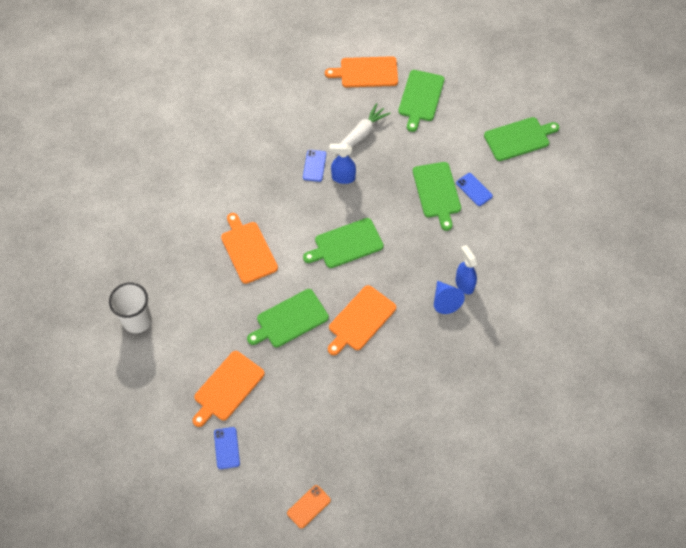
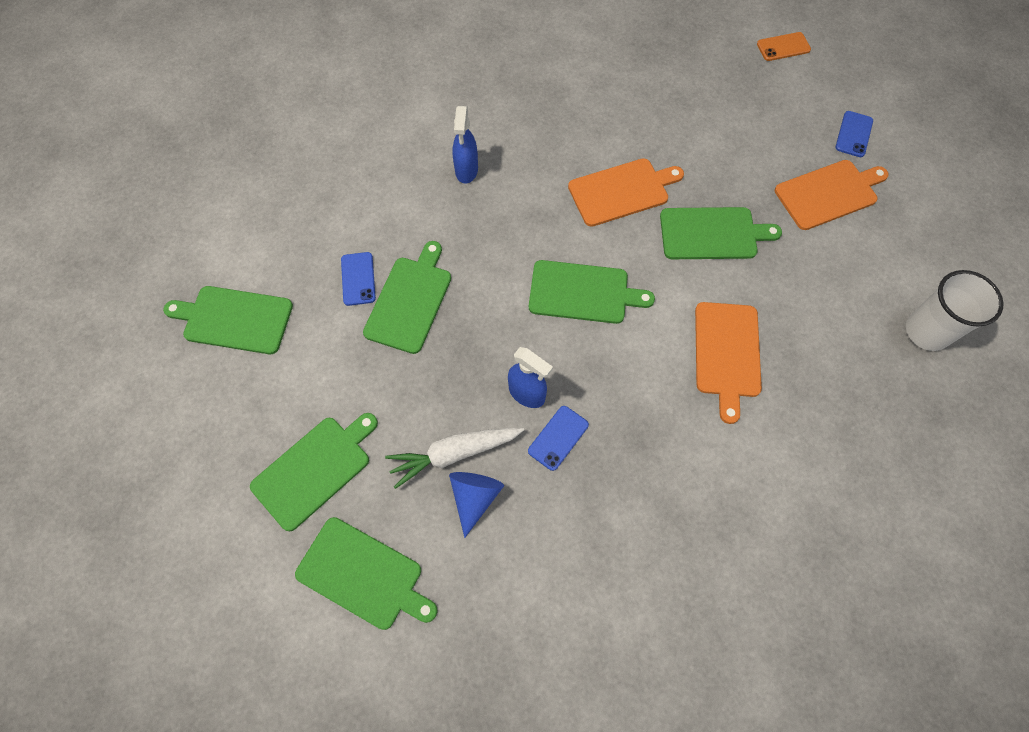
camera: 150 degrees left, 5 degrees up
orange cutting board [325,56,398,87] -> green cutting board [295,517,438,630]
blue cone [434,281,465,314] -> blue cone moved to [449,472,504,538]

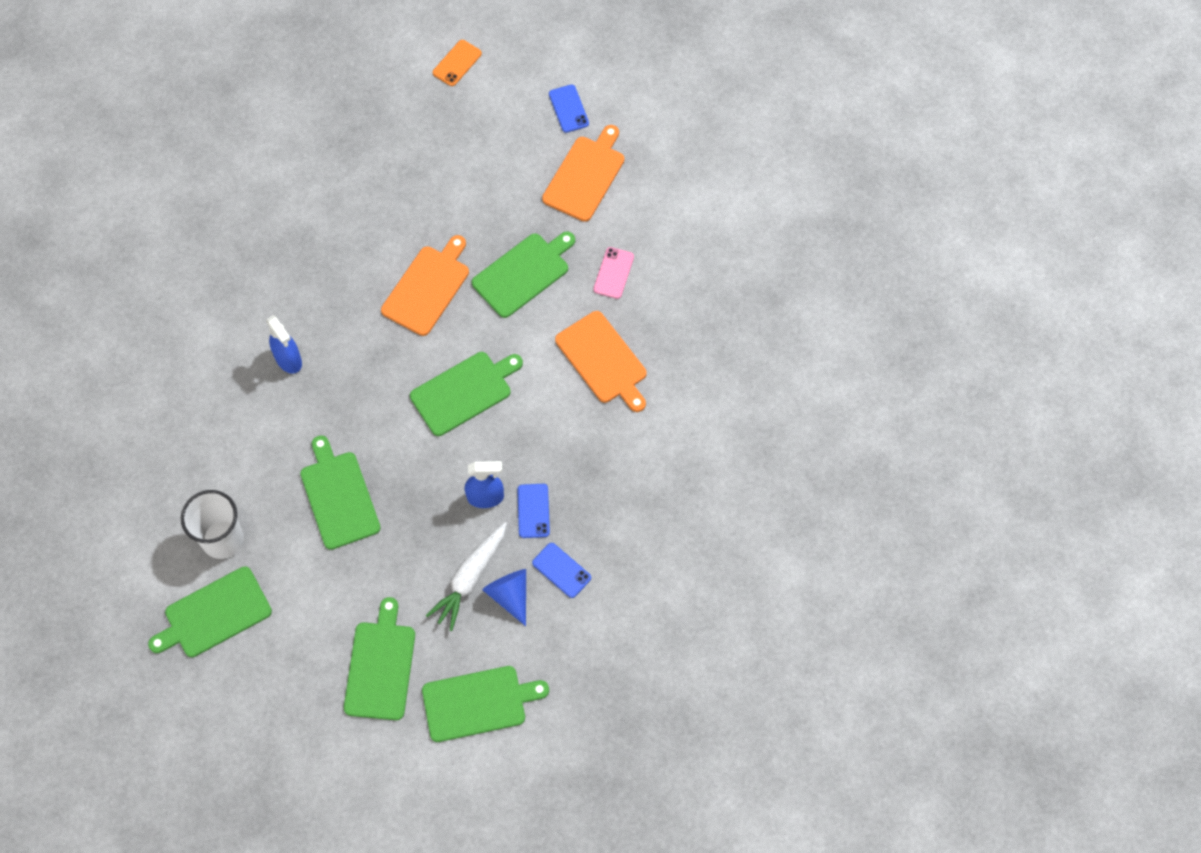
camera: 40 degrees left, 0 degrees up
blue phone [341,252,376,306] -> blue phone moved to [532,543,591,598]
white cup [906,270,1004,351] -> white cup moved to [181,490,244,559]
none -> pink phone [593,247,634,299]

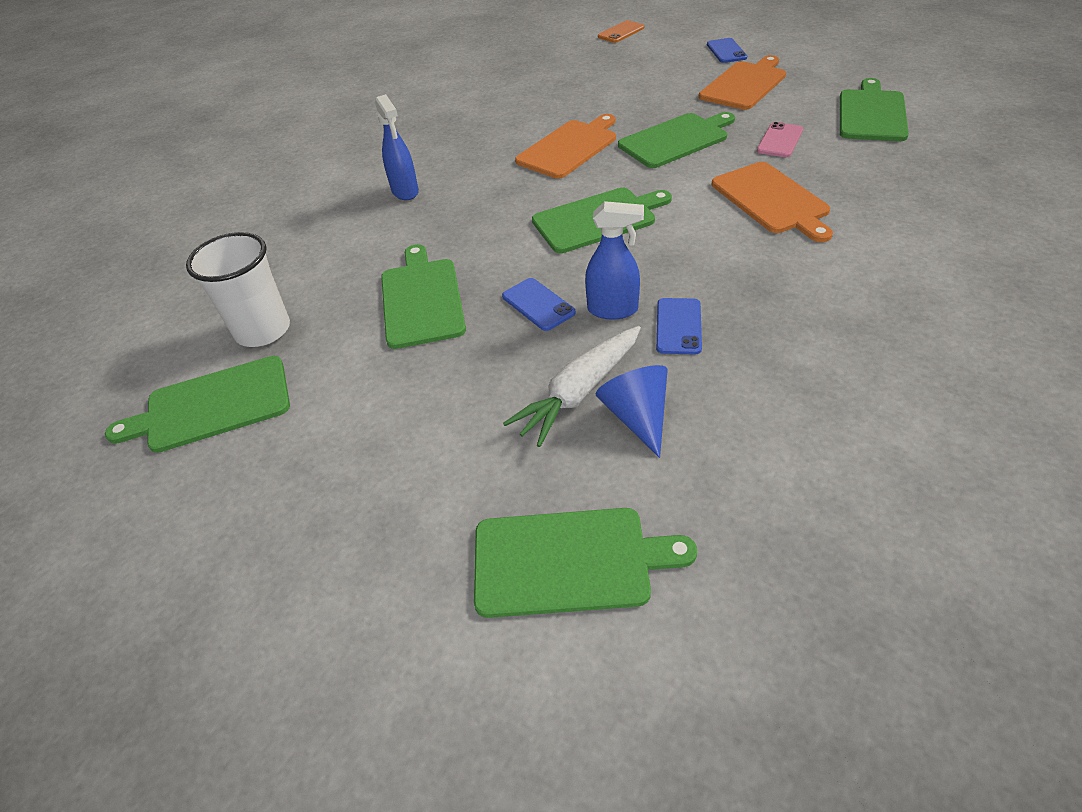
camera: 15 degrees right, 20 degrees down
green cutting board [344,597,415,720] -> green cutting board moved to [840,78,909,141]
blue phone [532,543,591,598] -> blue phone moved to [502,278,576,331]

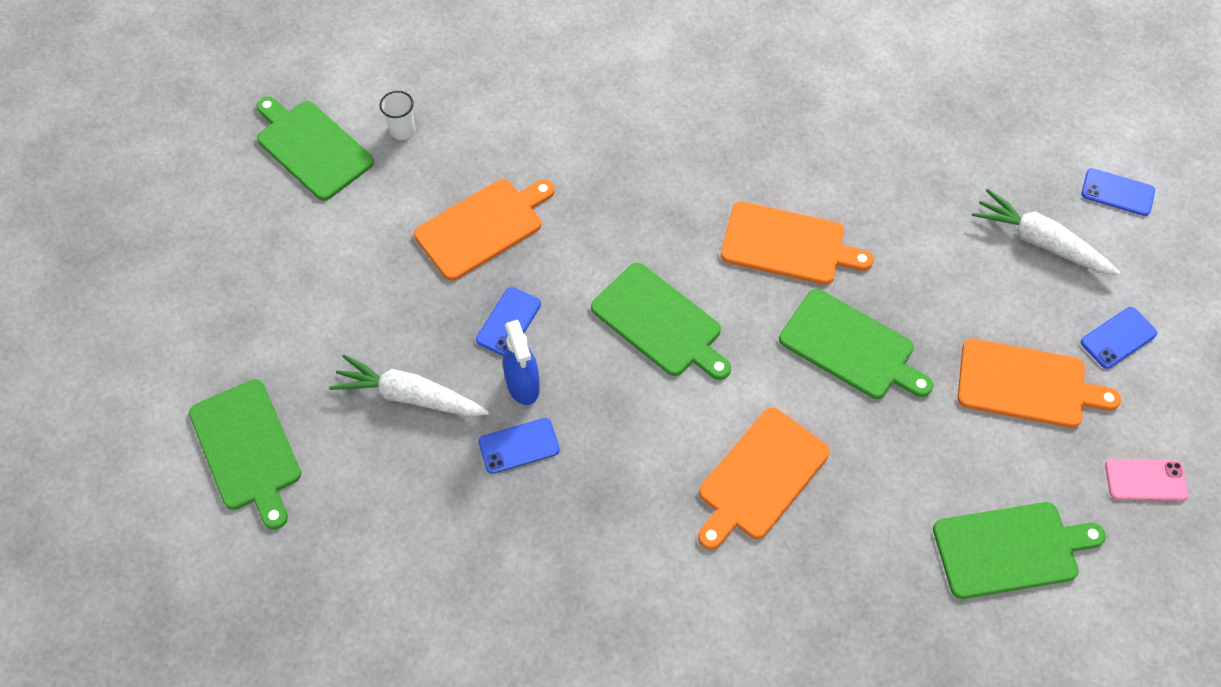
camera: 60 degrees right, 15 degrees up
white cup [186,232,290,347] -> white cup [380,91,416,140], size x0.52
blue spray bottle [375,94,419,200] -> none
green cutting board [381,244,466,349] -> orange cutting board [414,179,555,281]
blue cone [596,365,668,458] -> none
orange phone [598,20,644,43] -> blue phone [1081,168,1155,216]
pink phone [757,122,803,157] -> pink phone moved to [1105,459,1188,501]
none -> white carrot [972,189,1120,275]

